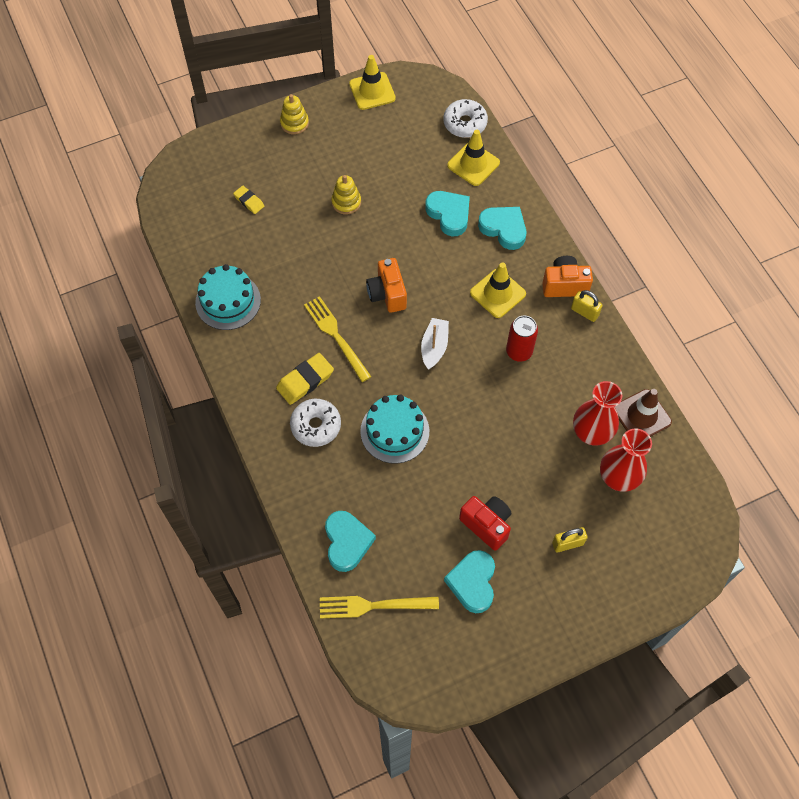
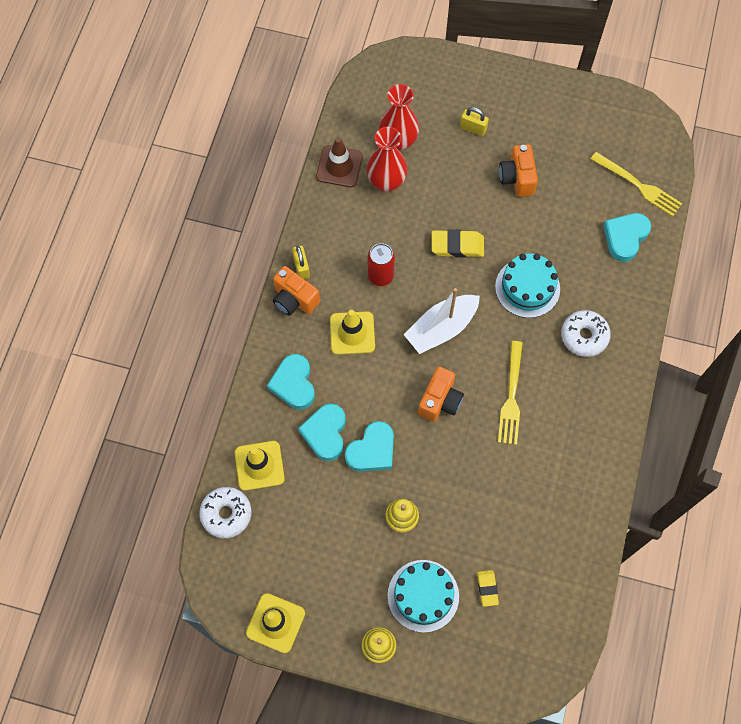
camera: 140 degrees left, 5 degrees up
turquoise cake [195,264,261,330] -> turquoise cake moved to [388,560,459,633]
yellow eraser [276,353,334,405] -> yellow eraser moved to [432,229,484,258]
white boat [421,318,449,369] -> white boat [404,288,480,354], size x1.52
turquoise heart [444,550,495,613] -> turquoise heart moved to [345,421,394,472]
red camera [459,496,511,551] -> orange camera [499,144,538,197]

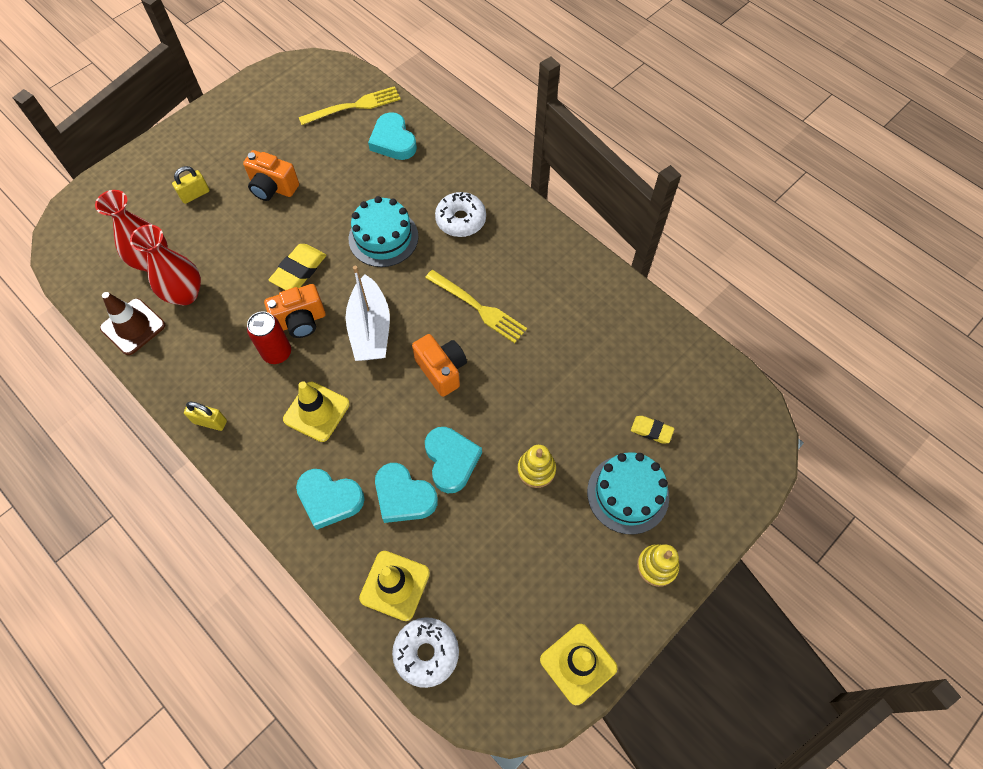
camera: 60 degrees left, 5 degrees down
orange camera [273,266,320,316] -> orange camera moved to [264,284,326,338]

